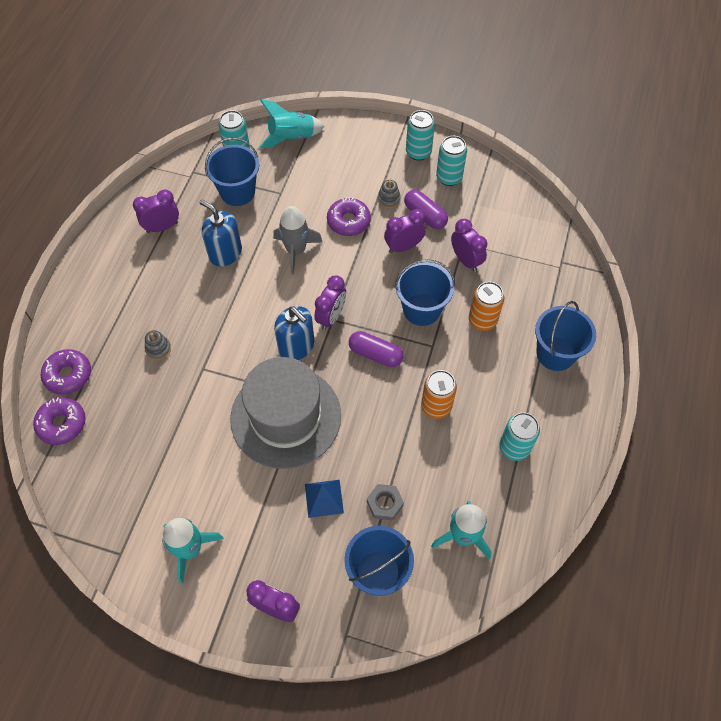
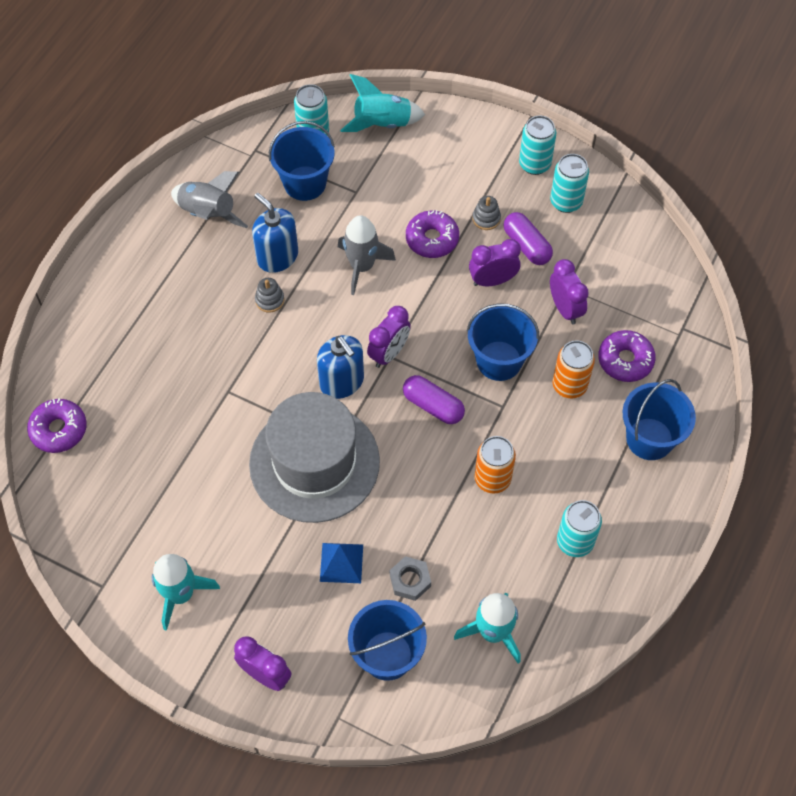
camera: 10 degrees right, 0 degrees up
purple donut [41,349,91,395] -> purple donut moved to [598,330,656,382]
purple clock [133,190,179,233] -> grey rocket [171,171,248,228]
grey stacking toy [145,330,171,360] -> grey stacking toy moved to [255,278,284,313]

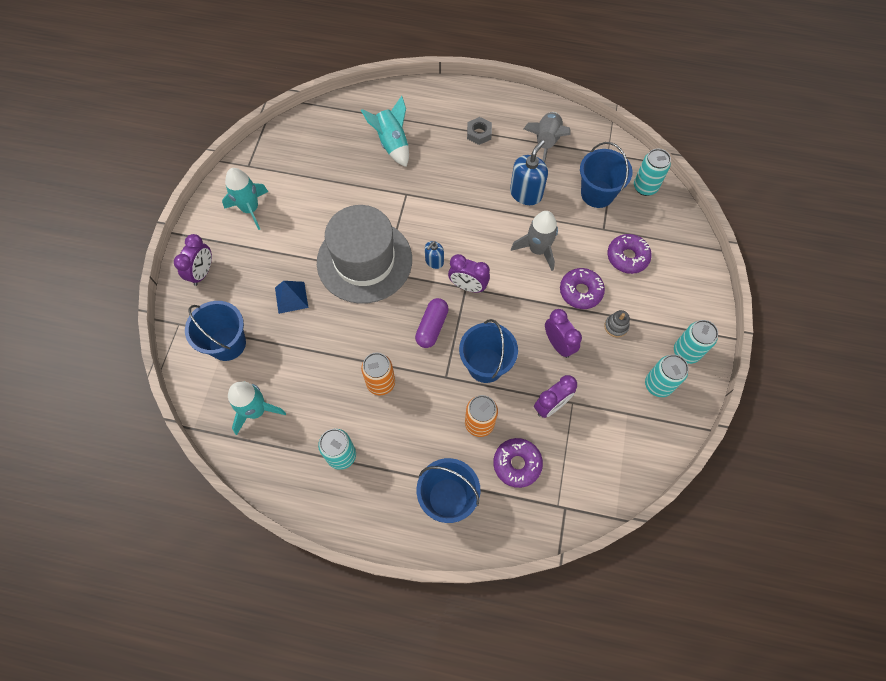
camera: 75 degrees right, 5 degrees up
purple donut [27,398,87,453] -> purple donut moved to [608,234,652,274]
grey stacking toy [255,278,284,313] -> none
blue soap dispenser [317,335,364,399] -> blue soap dispenser [425,241,444,269], size x0.56
turquoise rocket [340,74,425,132] -> turquoise rocket moved to [361,96,409,167]
grey nut [390,556,431,601] -> grey nut moved to [467,117,492,145]
purple capsule [504,212,553,265] -> none

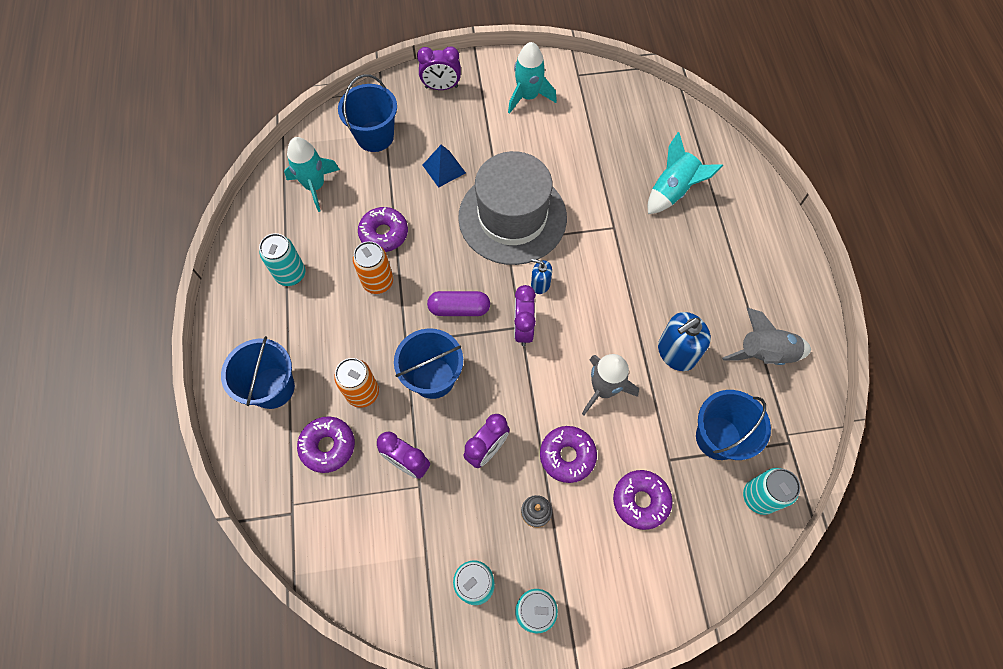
camera: 70 degrees right, 0 degrees up
grey nut [467,117,492,145] -> none
blue soap dispenser [510,140,548,205] -> blue soap dispenser turned 135 degrees clockwise [658,312,711,371]
none -> purple donut [358,207,408,252]

